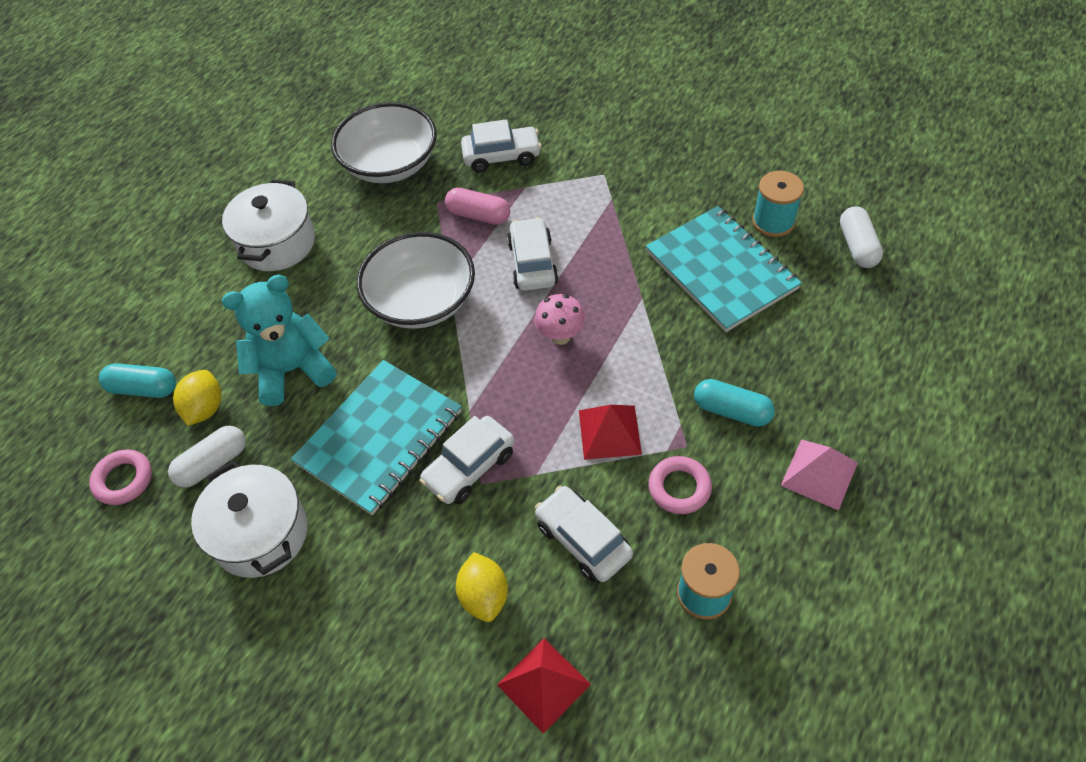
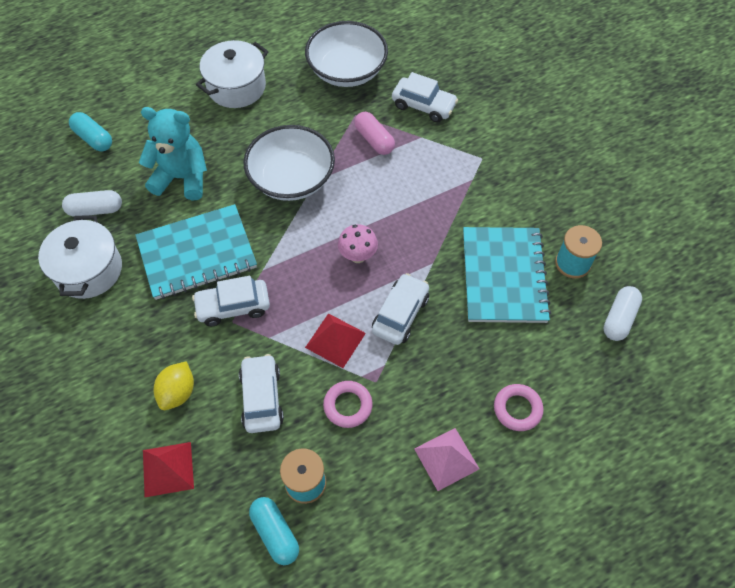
camera: 30 degrees right, 5 degrees up
pink ring [89,449,152,505] -> pink ring moved to [494,384,544,431]
yellow lemon [173,370,221,426] -> none
white car [507,217,558,291] -> white car moved to [372,273,429,345]
turquoise capsule [694,379,775,427] -> turquoise capsule moved to [249,497,299,565]

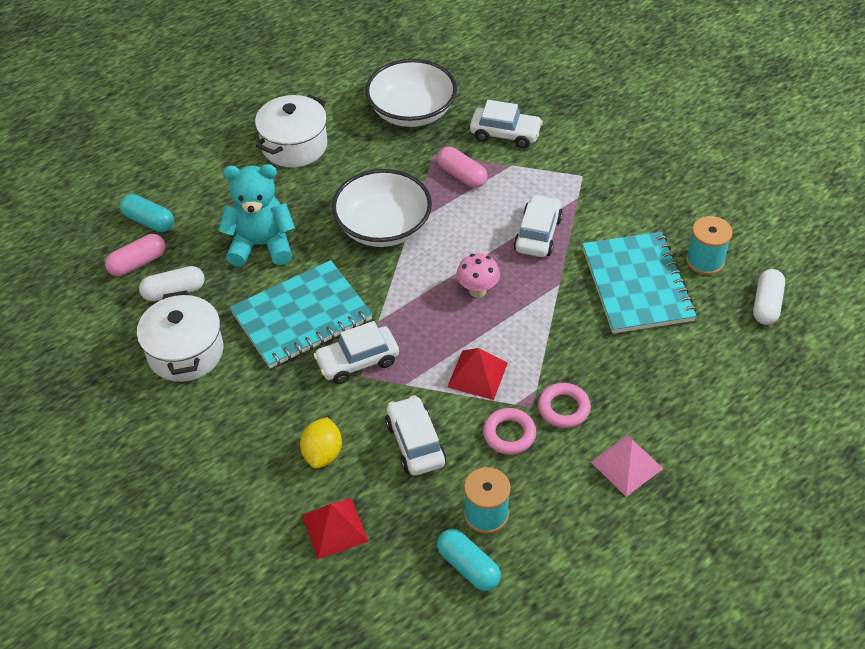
camera: 10 degrees left, 10 degrees down
white car [372,273,429,345] -> white car moved to [514,194,563,257]
pink ring [494,384,544,431] -> pink ring moved to [538,383,591,428]
none -> pink capsule [105,234,166,276]

